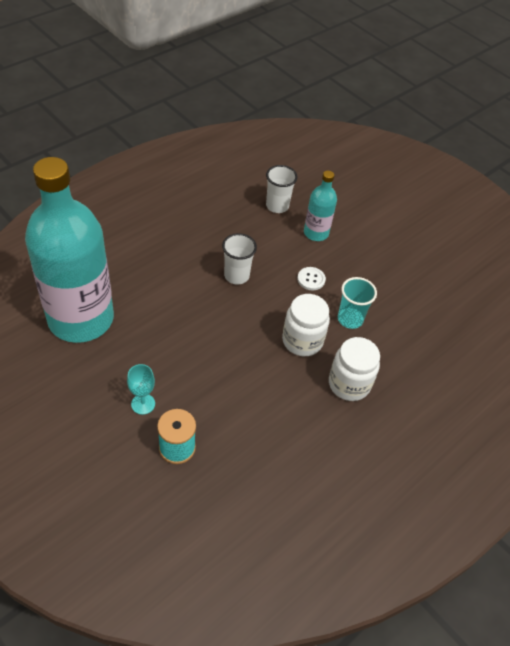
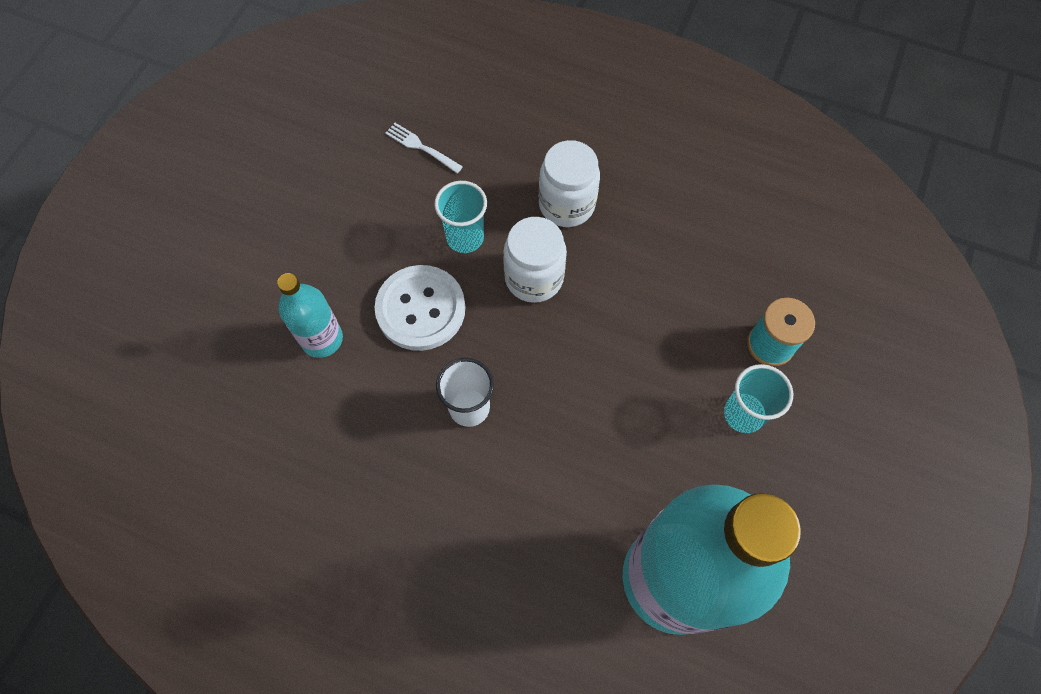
camera: 110 degrees left, 15 degrees up
turquoise goblet [127,364,155,415] -> turquoise cup [724,364,793,433]
white cup [266,165,298,213] -> none
white button [297,267,326,290] -> white button [375,265,465,351], size x2.06
none -> white fork [385,123,463,173]

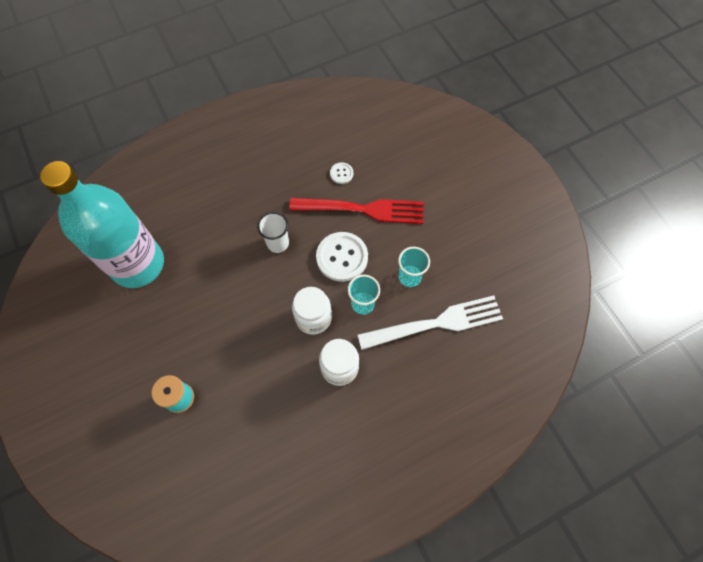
camera: 130 degrees right, 0 degrees up
turquoise bottle [277,273,343,358] -> red fork [289,198,424,224]
white fork [385,123,463,173] -> white fork [358,296,503,350], size x2.47
turquoise cup [724,364,793,433] -> turquoise cup moved to [398,247,430,287]
none -> white button [330,162,353,184]

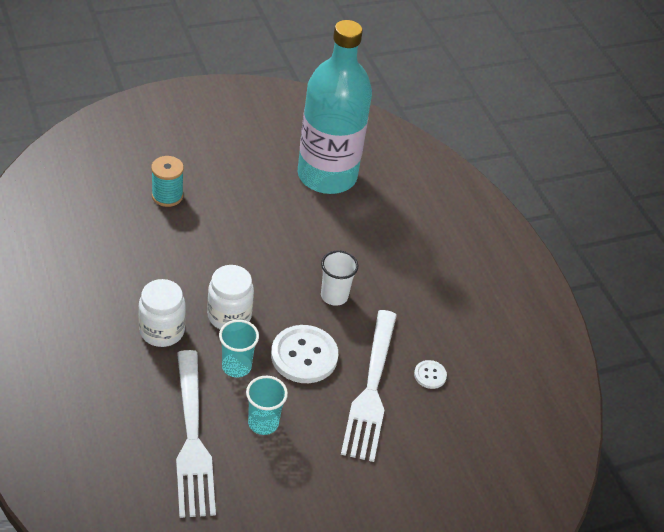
camera: 90 degrees right, 20 degrees down
red fork [289,198,424,224] -> white fork [341,310,397,462]

